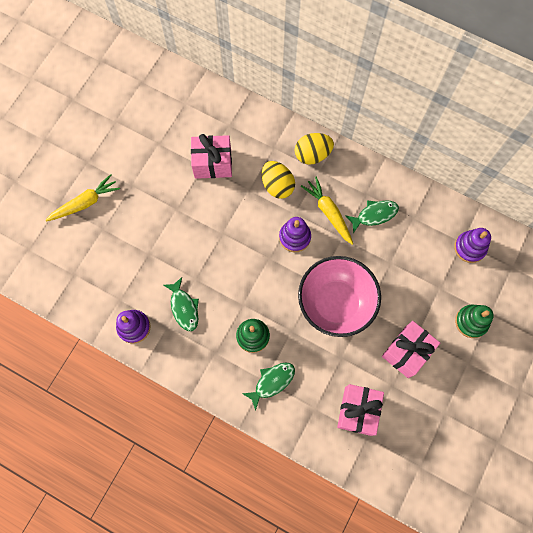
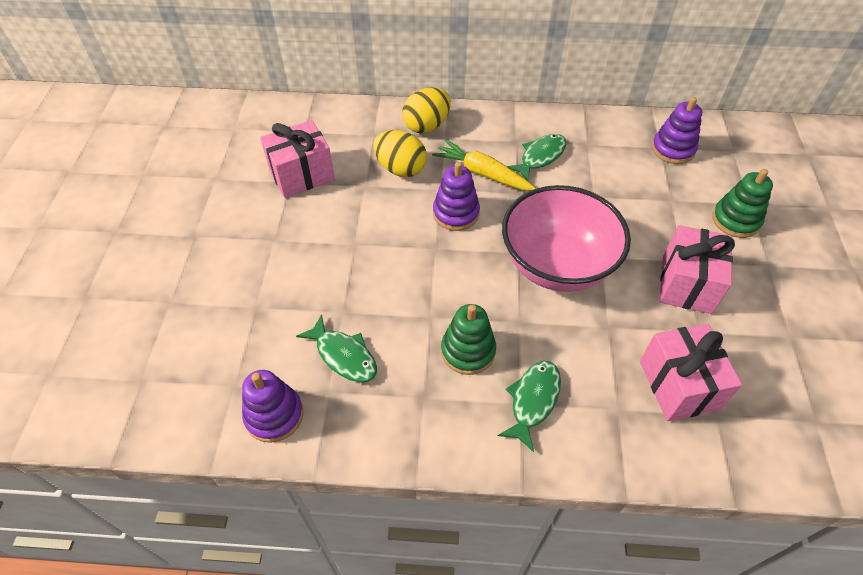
camera: 25 degrees left, 20 degrees down
yellow carrot [45,174,120,222] -> none

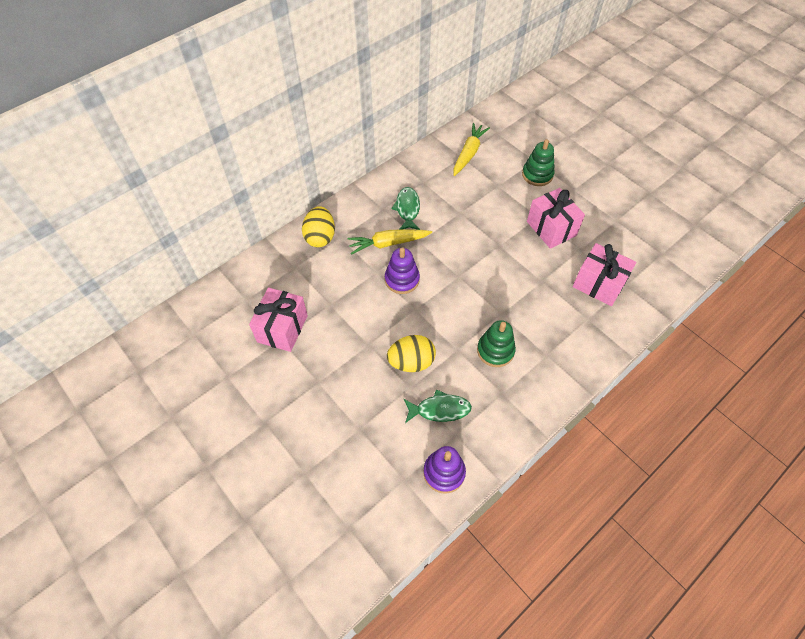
camera: 45 degrees left, 5 degrees up
yellow egg [373,130,427,177] -> yellow egg moved to [387,335,436,372]
green fish [498,361,561,452] -> none
pink bowl [502,185,631,292] -> none
purple stacking toy [652,97,702,164] -> yellow carrot [453,123,490,176]

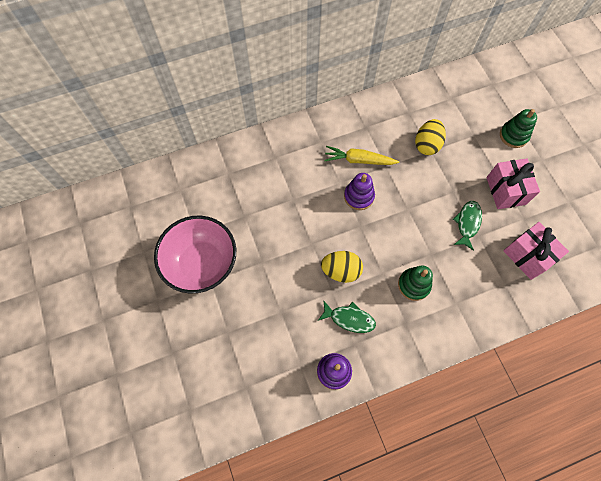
camera: 20 degrees right, 10 degrees up
pink gift [249,287,308,352] -> none
yellow egg [302,206,335,247] -> yellow egg moved to [415,119,446,155]
green fish [391,187,420,230] -> green fish moved to [453,201,482,251]
yellow carrot [453,123,490,176] -> none
none -> pink bowl [154,216,236,293]

